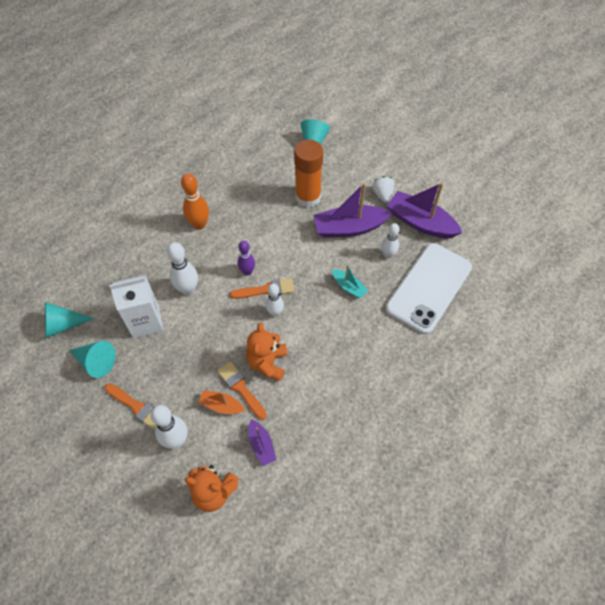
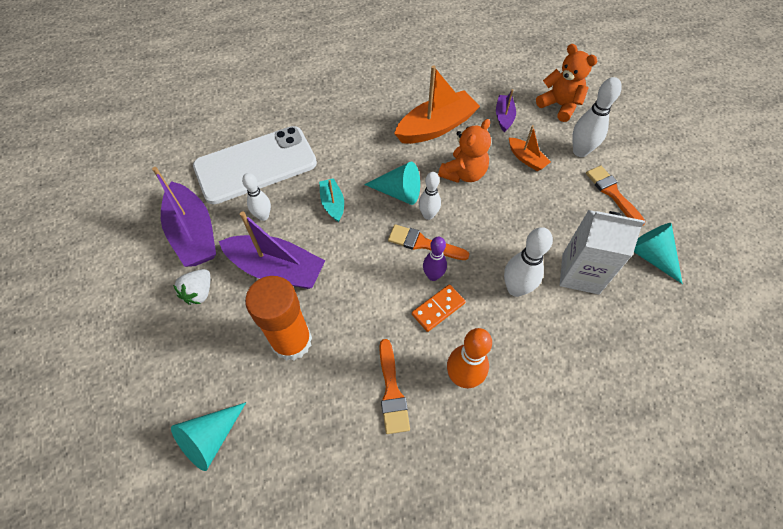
camera: 150 degrees left, 0 degrees up
turquoise cone [45,302,94,338] -> turquoise cone moved to [364,162,420,205]
orange brush [217,361,267,420] -> orange brush moved to [379,339,410,434]
none -> orange boat [394,65,480,144]
none -> orange domino [412,284,466,332]

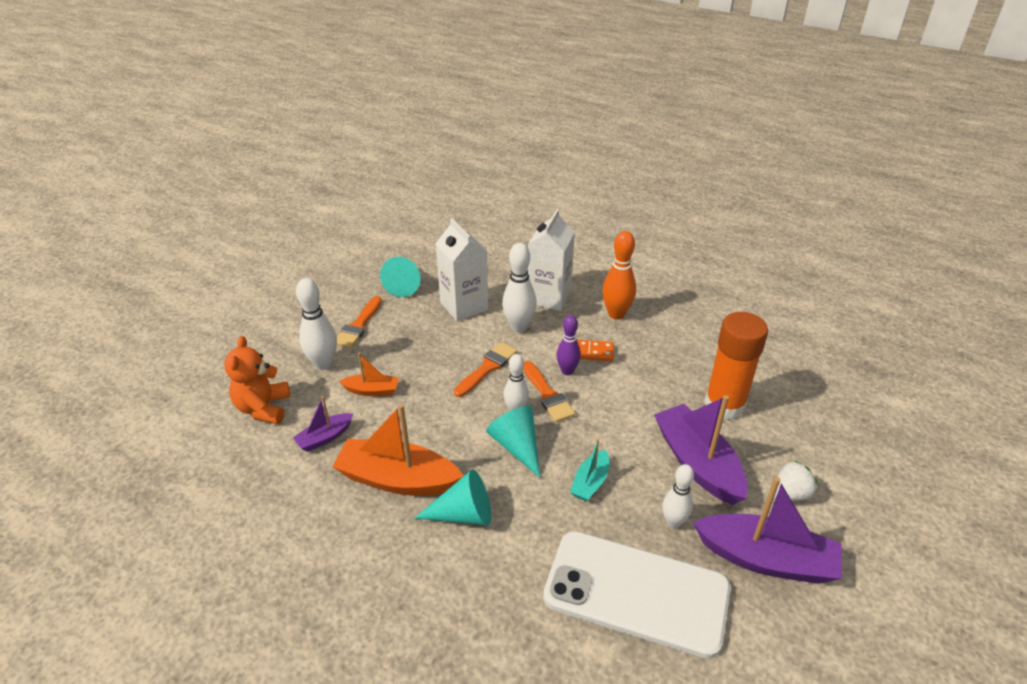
camera: 135 degrees left, 20 degrees down
purple boat [152,167,216,267] -> purple boat turned 90 degrees clockwise [693,477,842,584]
turquoise cone [171,402,246,471] -> turquoise cone moved to [415,469,491,525]
orange brush [379,339,410,434] -> orange brush moved to [454,342,517,397]
orange teddy bear [438,119,491,183] -> none
orange boat [509,125,551,171] -> orange boat turned 90 degrees clockwise [339,353,399,396]
none -> white carton [528,209,575,311]

